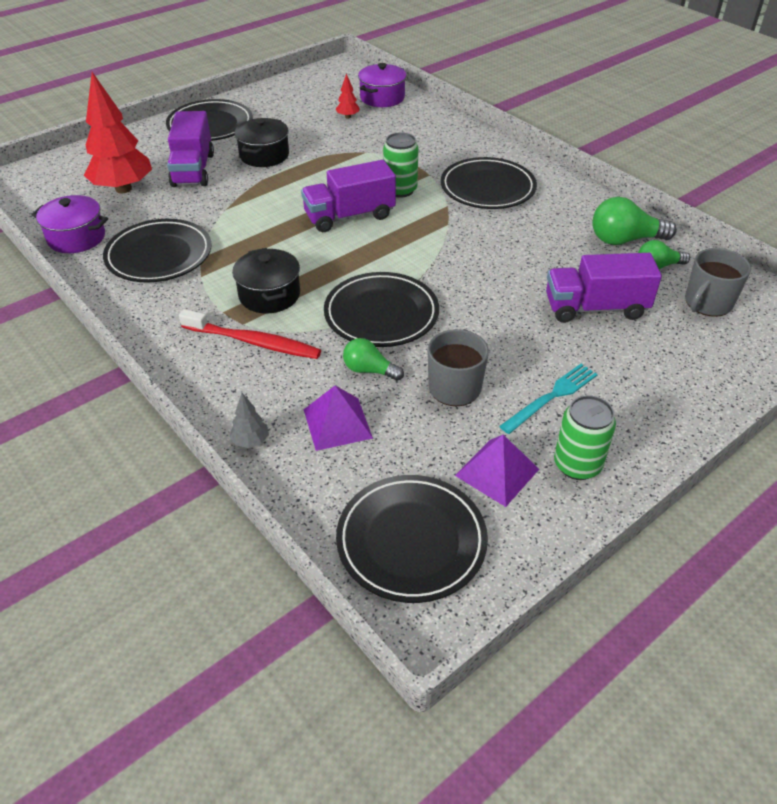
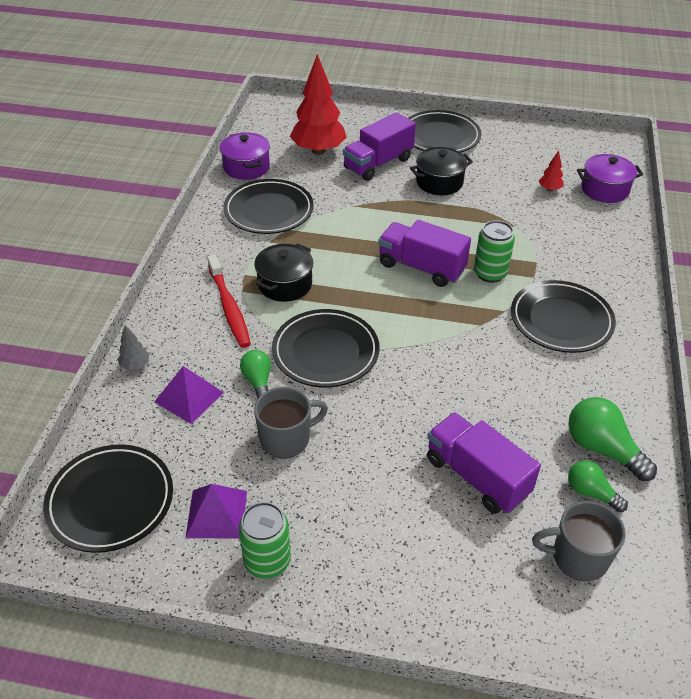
camera: 50 degrees right, 0 degrees up
turquoise fork [499,364,598,434] -> none

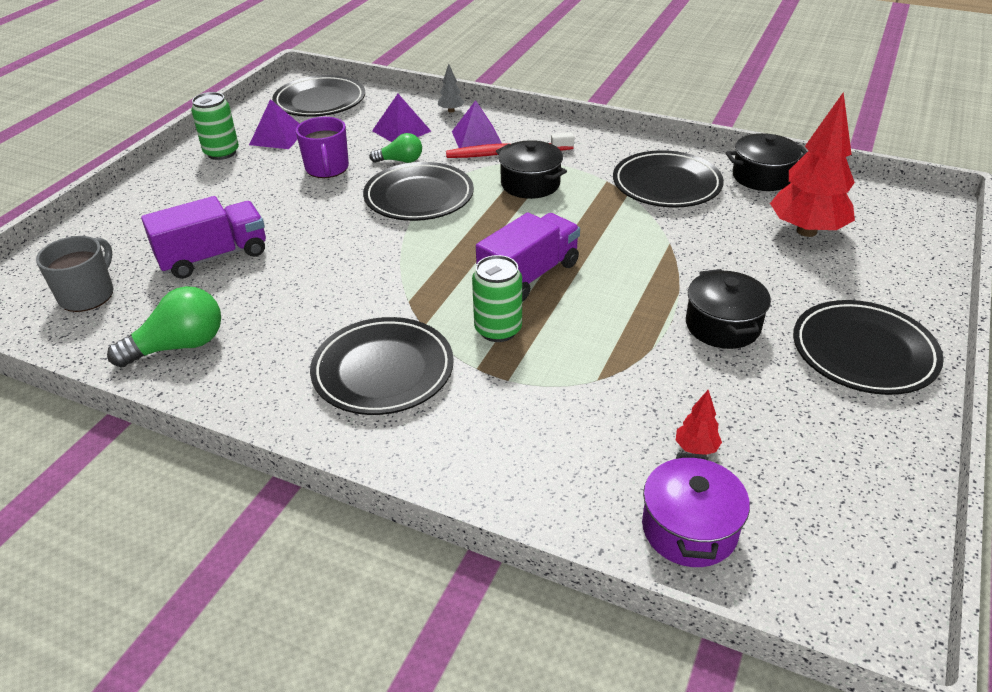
camera: 105 degrees right, 5 degrees down
purple pot [220,132,270,180] -> black pot [726,133,807,191]
grey mug [254,387,328,458] -> purple mug [296,117,349,178]
purple truck [343,112,416,181] -> none
green light bulb [568,460,628,512] -> none
none -> purple pyramid [452,100,502,148]

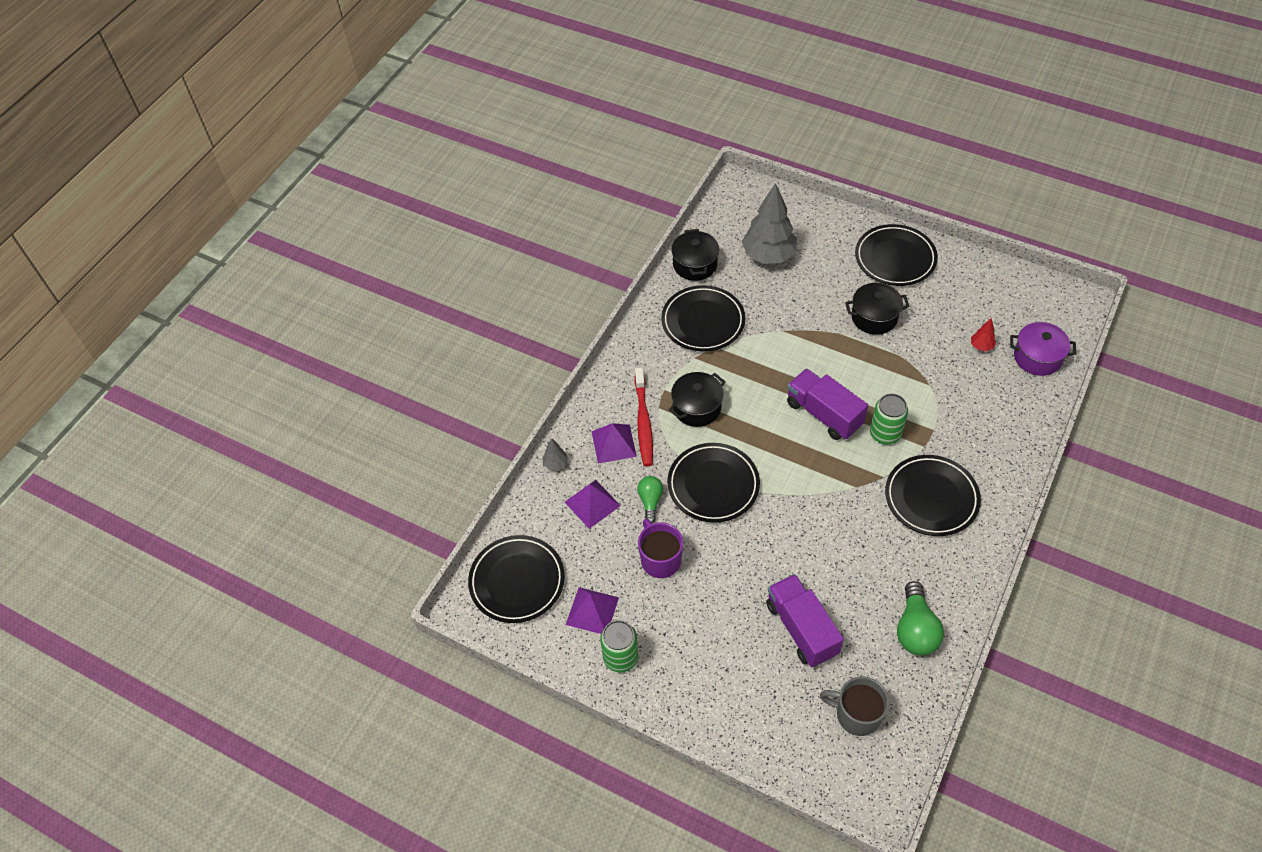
camera: 85 degrees left, 15 degrees up
green light bulb [107,286,221,368] -> green light bulb turned 150 degrees counterclockwise [897,581,944,655]
purple mug [296,117,349,178] -> purple mug turned 105 degrees counterclockwise [638,519,683,578]
red tree [770,92,855,237] -> grey tree [742,183,797,264]

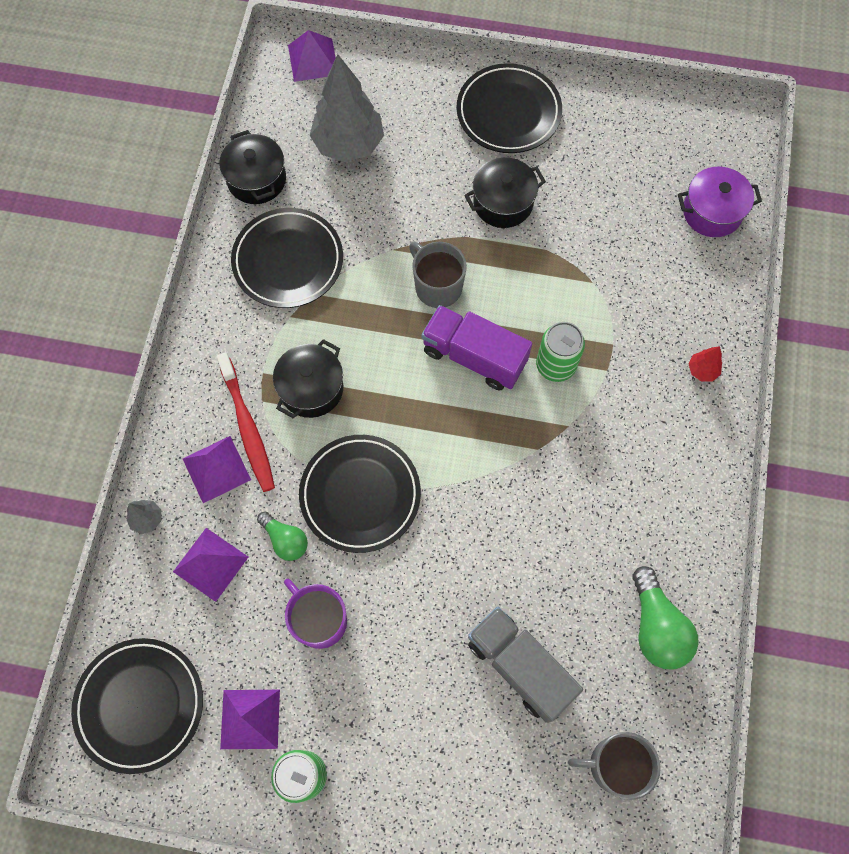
camera: 20 degrees left, 15 degrees up
green light bulb [637,476,663,523] -> green light bulb turned 150 degrees clockwise [257,511,308,561]
purple truck [766,574,844,667] -> grey truck [468,606,583,723]
black plate [885,455,981,536] -> none
red tree [971,318,996,351] -> red tree moved to [688,346,722,381]
none -> purple pyramid [288,30,336,82]
none -> grey mug [409,242,467,308]

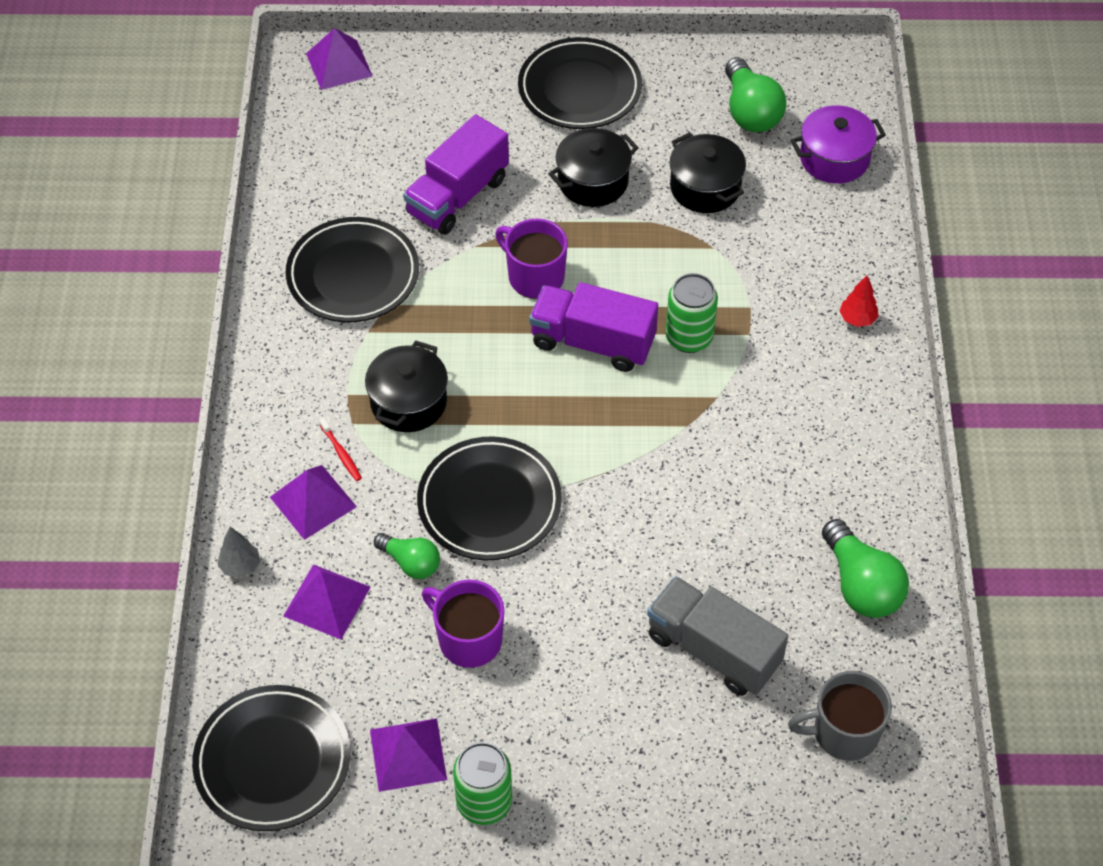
camera: 10 degrees left, 15 degrees down
red toothbrush [217,352,275,492] -> red toothbrush [319,418,362,481], size x0.45
black pot [219,130,286,204] -> black pot moved to [670,132,746,213]
grey tree [310,54,384,162] -> none
grey mug [409,242,467,308] -> purple mug [495,219,568,299]
none -> purple truck [403,115,509,235]
none -> green light bulb [725,57,786,132]

